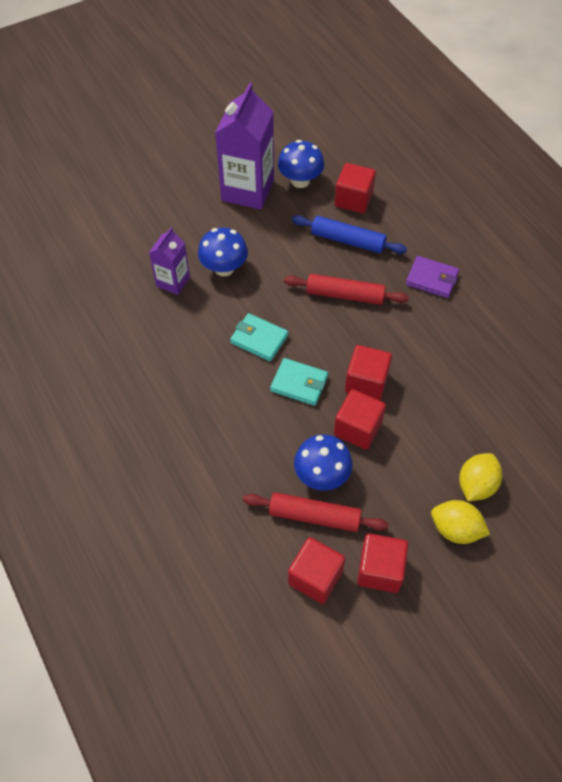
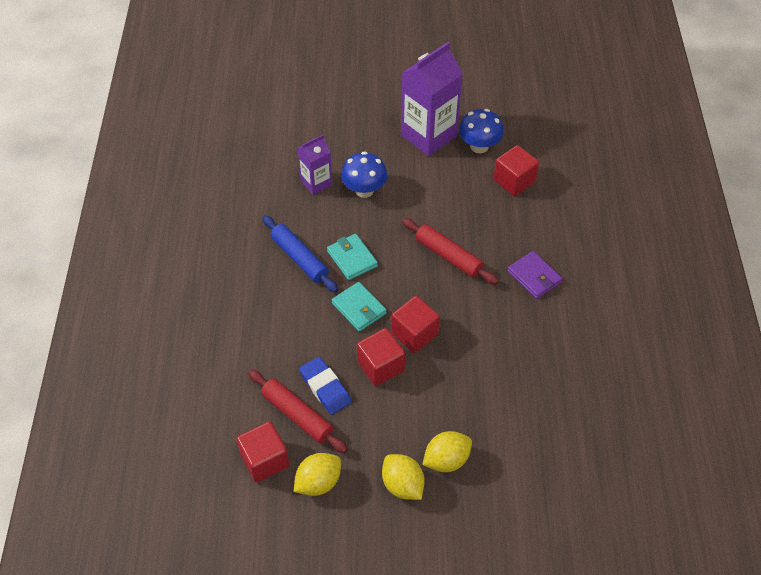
camera: 30 degrees right, 5 degrees down
blue rolling pin [292,215,407,254] -> blue rolling pin moved to [262,215,338,293]
blue mushroom [294,434,353,491] -> blue eraser [299,357,352,415]
red cube [357,533,408,593] -> yellow lemon [294,453,341,496]

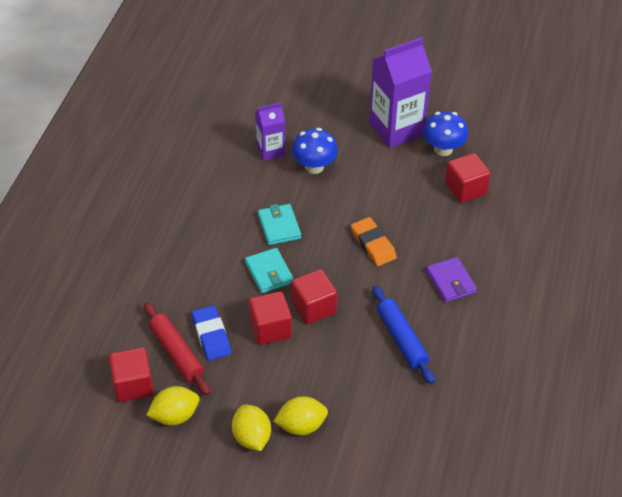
camera: 15 degrees right, 5 degrees down
blue rolling pin [262,215,338,293] -> blue rolling pin moved to [372,286,435,384]
red rolling pin [402,218,499,284] -> orange eraser [351,217,397,266]

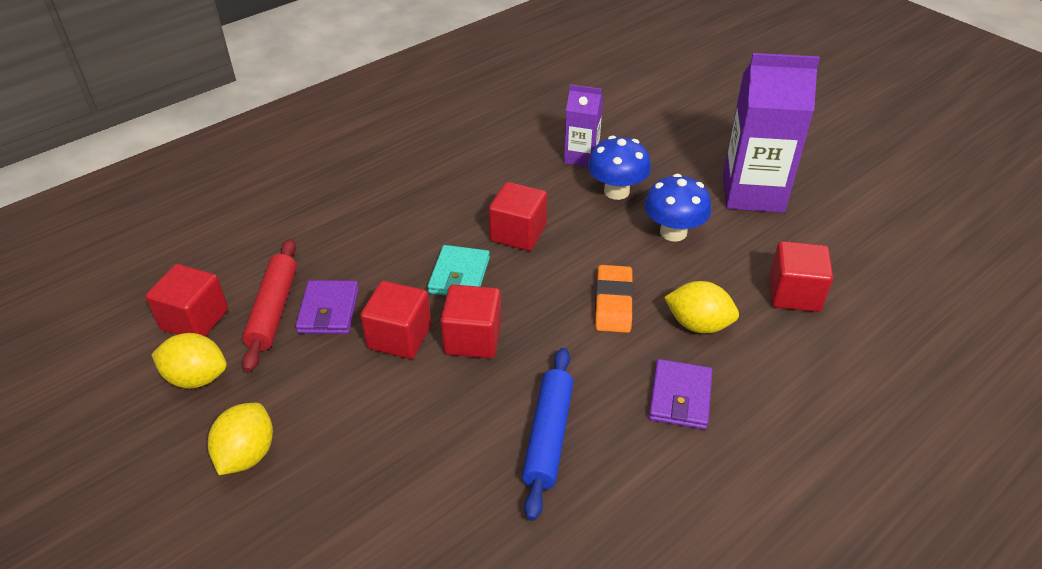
camera: 35 degrees right, 5 degrees down
blue eraser [192,305,231,361] -> purple wallet [295,280,359,334]
turquoise wallet [258,204,301,245] -> red cube [489,182,547,251]
yellow lemon [273,396,328,435] -> yellow lemon moved to [664,281,739,334]
blue mushroom [422,111,468,156] -> blue mushroom moved to [644,174,712,242]

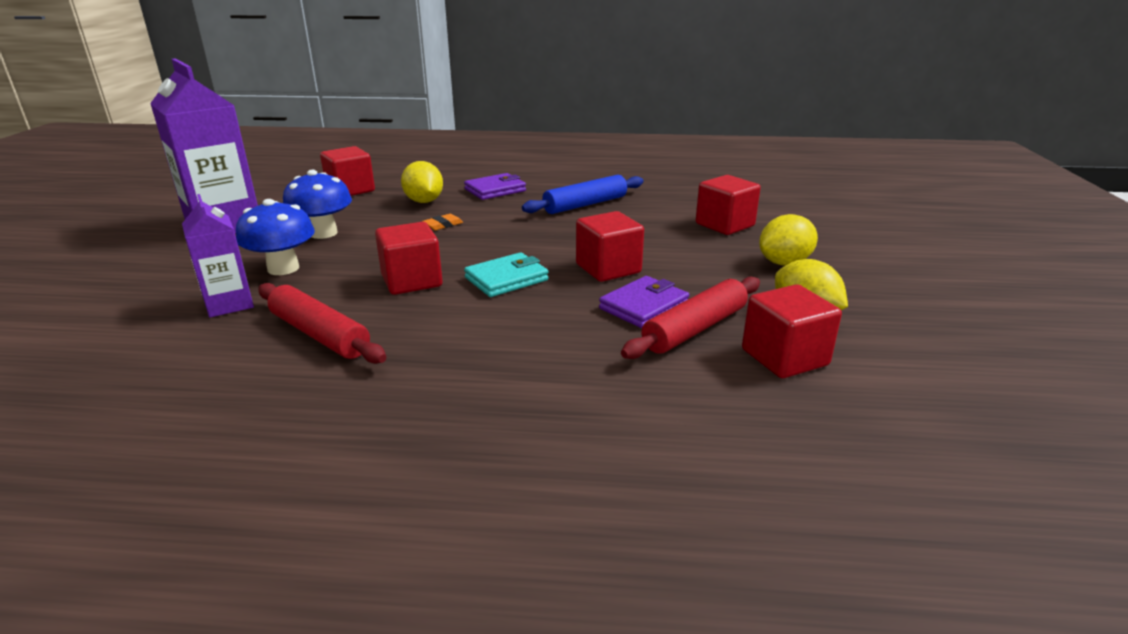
camera: 135 degrees left, 15 degrees down
red cube [440,284,501,358] -> red cube moved to [696,175,761,235]
orange eraser [595,265,633,333] -> orange eraser [422,214,463,230], size x0.54
none -> red rolling pin [258,283,387,364]

